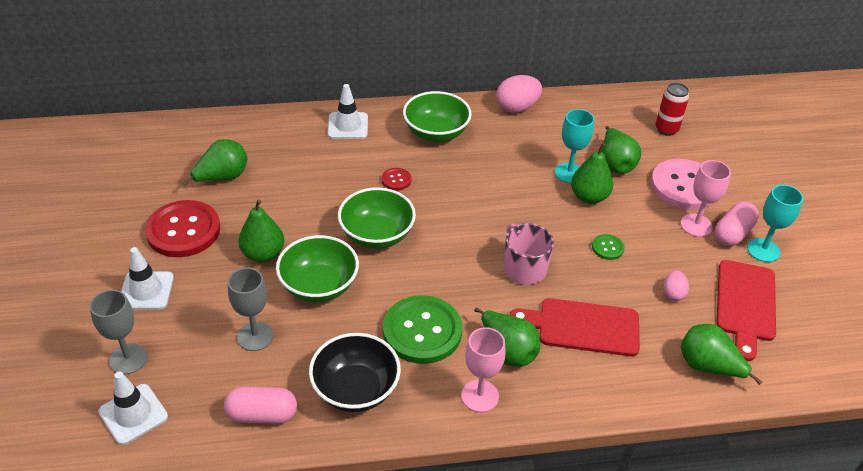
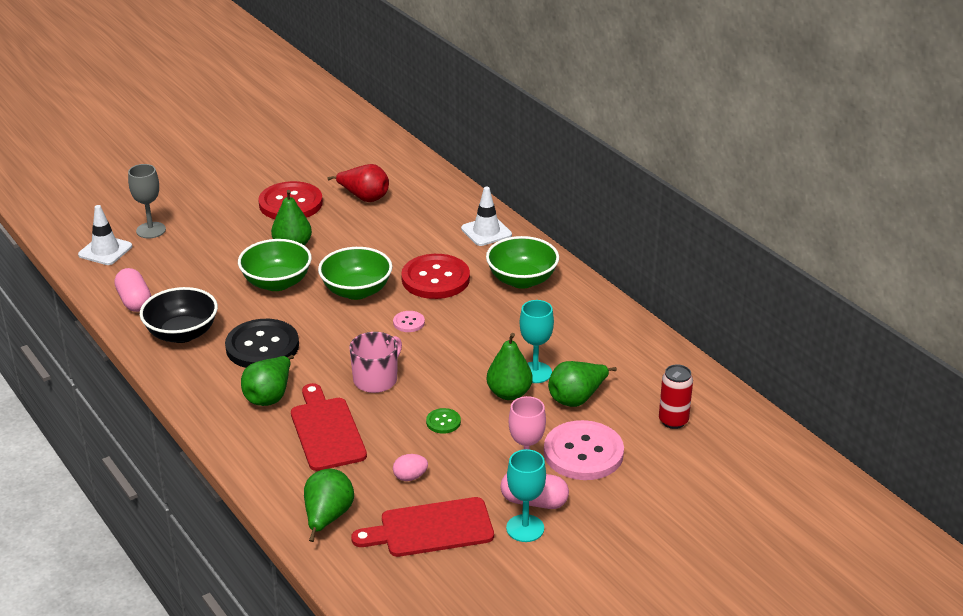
camera: 65 degrees right, 10 degrees down
white traffic cone [121,247,174,310] -> none
green pear [182,139,247,186] -> red pear [328,164,389,202]
grey goblet [228,268,274,351] -> none
red button [382,168,412,190] -> red button [401,254,470,299], size x2.25
green button [383,295,462,364] -> black button [225,319,299,368]
pink goblet [461,327,506,412] -> none
pink egg [496,75,542,113] -> none
none -> pink button [393,311,425,332]

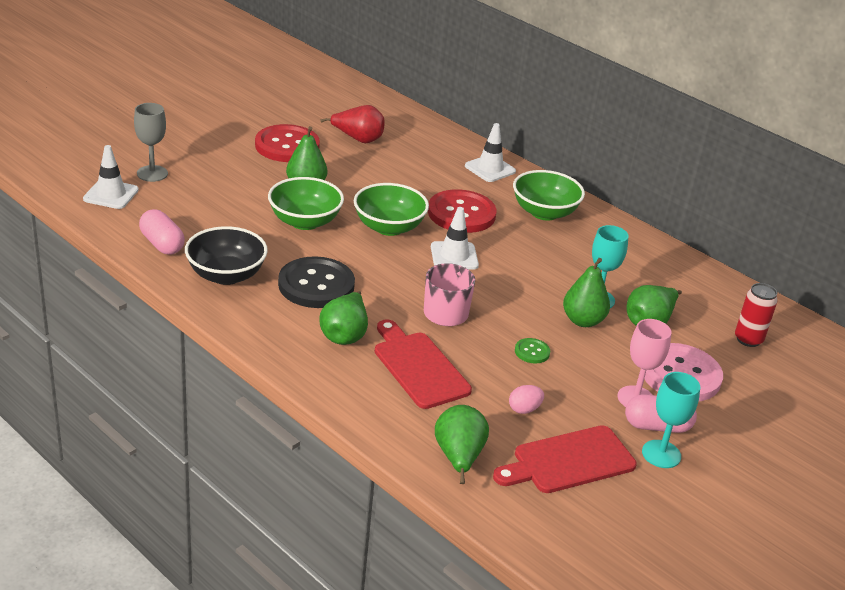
camera: 15 degrees left, 0 degrees up
pink button [393,311,425,332] -> white traffic cone [431,207,479,270]

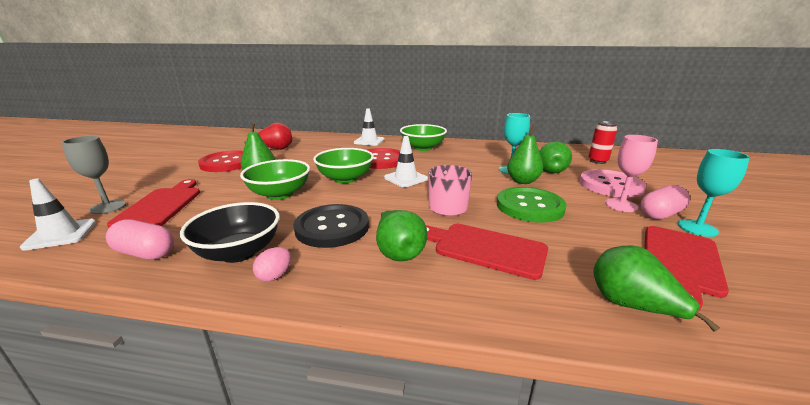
camera: 30 degrees left, 10 degrees down
pink egg [509,385,544,414] -> pink egg moved to [253,247,291,282]
green button [515,338,550,363] -> green button [497,187,567,223], size x2.25
none -> red cutting board [107,179,200,228]

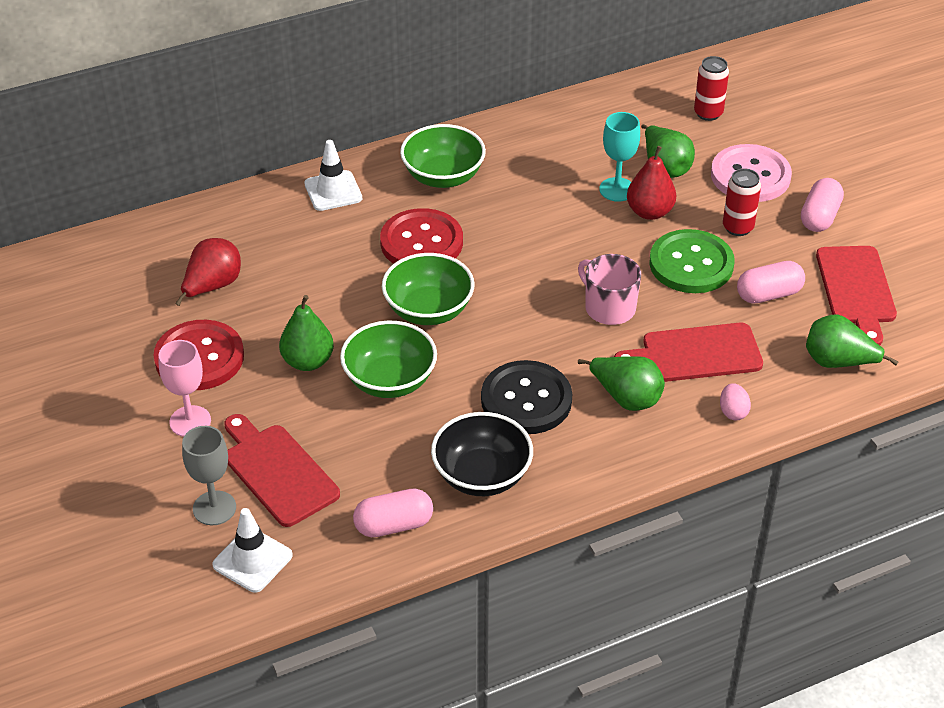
camera: 35 degrees left, 20 degrees up
pink egg [253,247,291,282] -> pink egg moved to [720,383,751,420]
white traffic cone [384,136,428,187] -> none
green pear [507,125,543,184] -> red pear [627,146,676,220]
pink goblet [605,135,658,212] -> pink goblet moved to [159,340,211,437]
turquoise goblet [678,149,750,237] -> none
none -> red can [723,168,761,236]
none -> pink capsule [737,261,805,304]

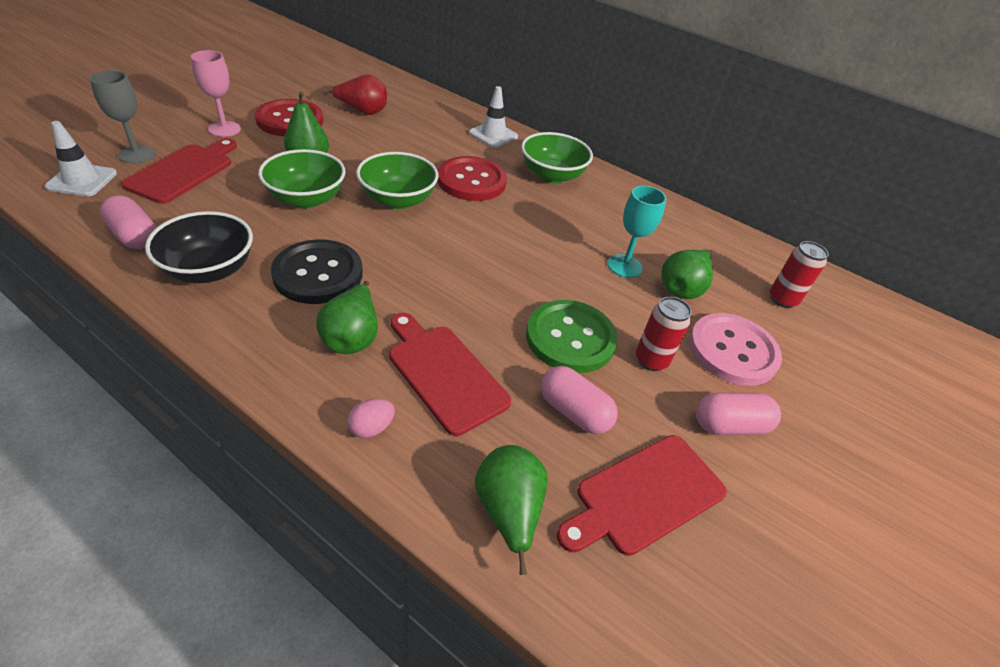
camera: 55 degrees right, 0 degrees up
pink mug [578,254,641,325] -> none
red pear [627,146,676,220] -> none

